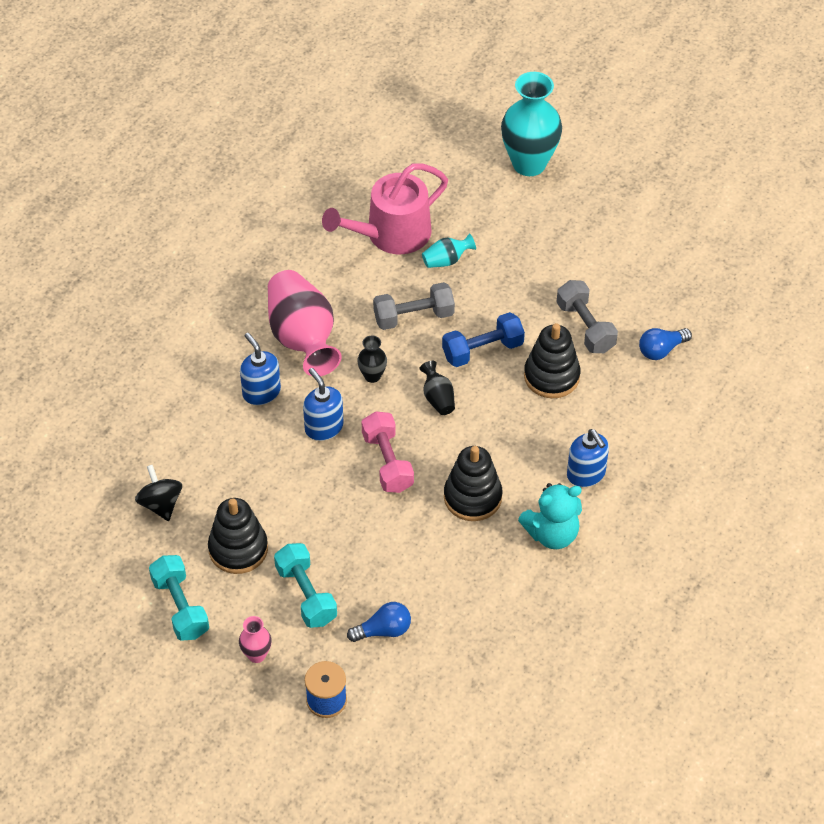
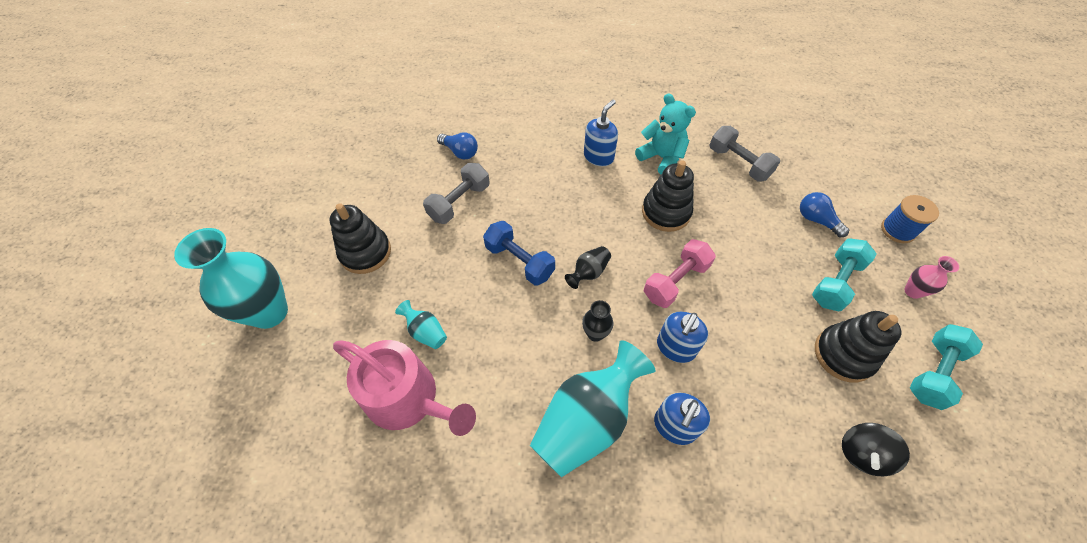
camera: 115 degrees left, 5 degrees up
pink vase [268,270,342,376] -> turquoise vase [530,340,656,477]
grey dumbbell [373,282,455,330] -> grey dumbbell moved to [710,126,780,182]
black stacking toy [524,323,581,398] -> black stacking toy moved to [330,203,391,274]

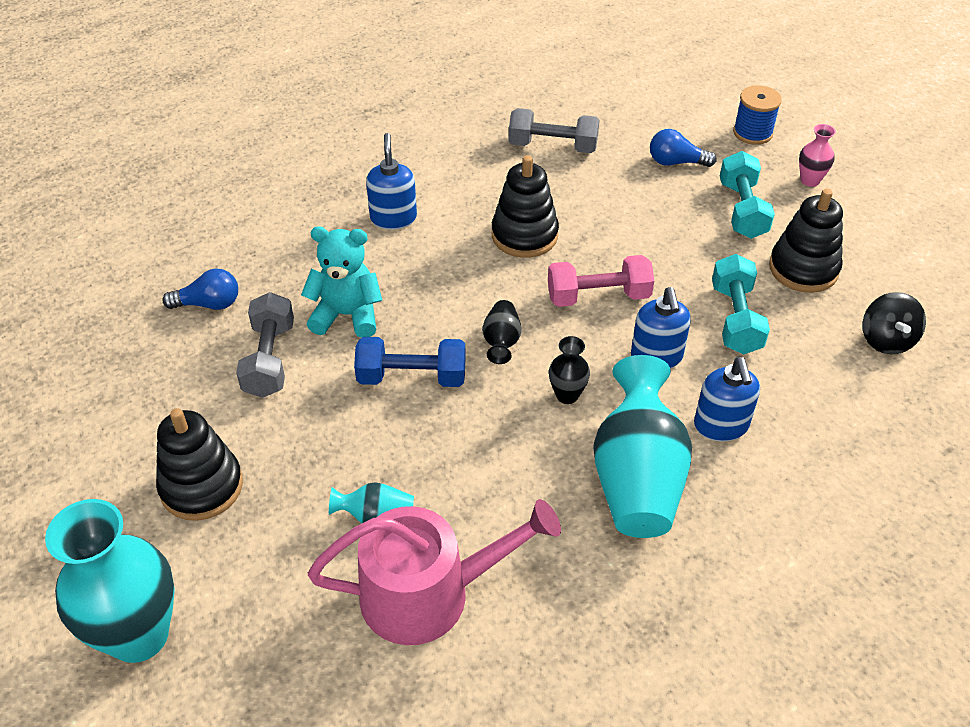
camera: 40 degrees left, 10 degrees down
turquoise teddy bear [635,93,696,175] -> turquoise teddy bear moved to [301,226,382,338]
pink dumbbell [644,239,716,308] -> pink dumbbell turned 75 degrees clockwise [548,255,654,307]
turquoise dumbbell [910,324,983,410] -> turquoise dumbbell moved to [712,254,770,354]

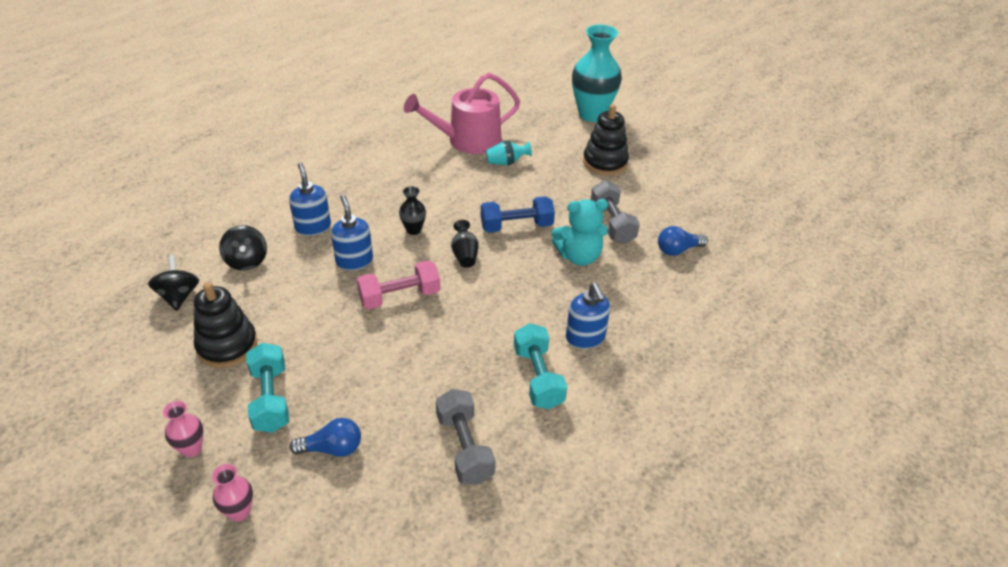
camera: 165 degrees right, 5 degrees down
black stacking toy [492,155,559,258] -> none
grey dumbbell [509,108,600,153] -> grey dumbbell turned 75 degrees clockwise [436,389,495,485]
turquoise vase [593,355,692,538] -> none
turquoise dumbbell [712,254,770,354] -> turquoise dumbbell moved to [514,323,567,409]
blue spool [733,85,782,145] -> pink vase [212,464,253,522]
none -> black spinning top [219,225,267,271]

